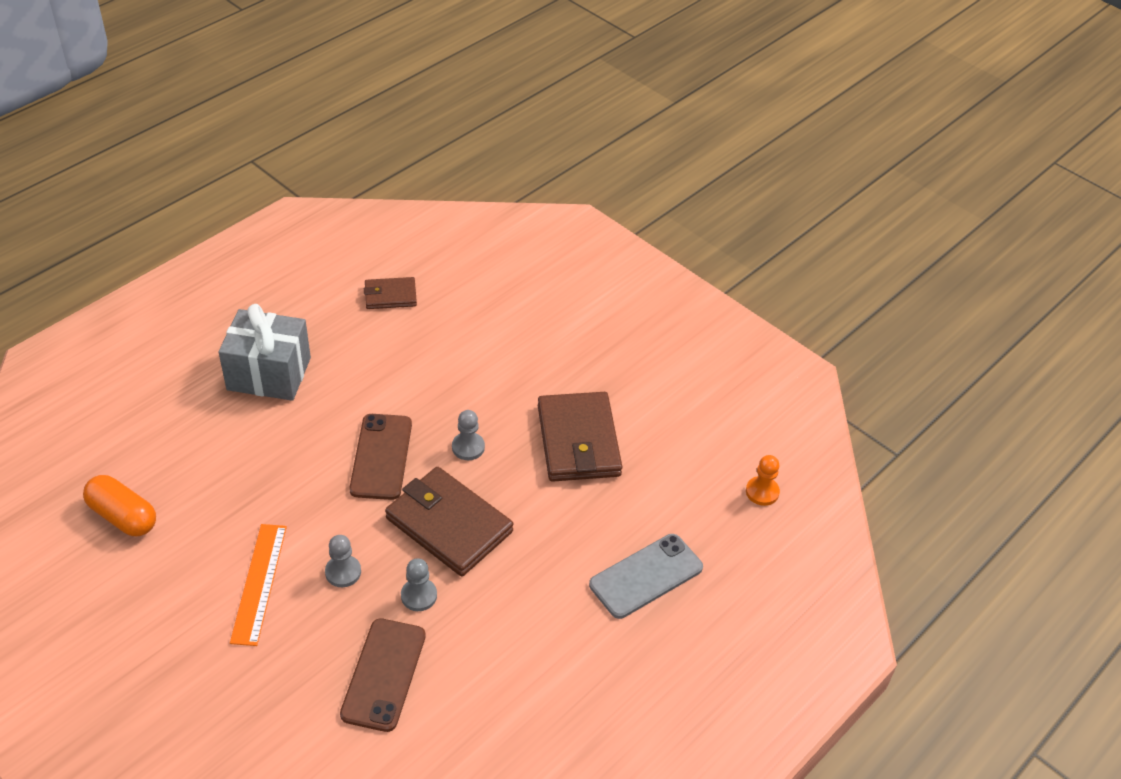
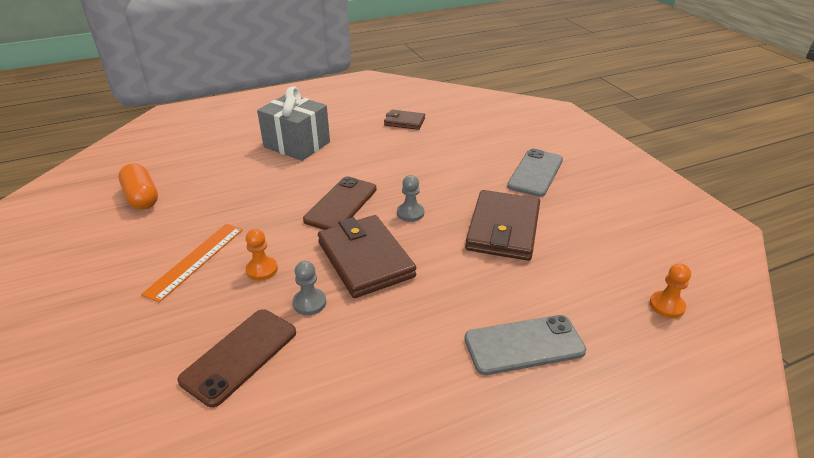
camera: 25 degrees right, 10 degrees down
grey pawn [325,535,361,587] -> orange pawn [245,229,278,281]
none -> grey phone [507,149,563,197]

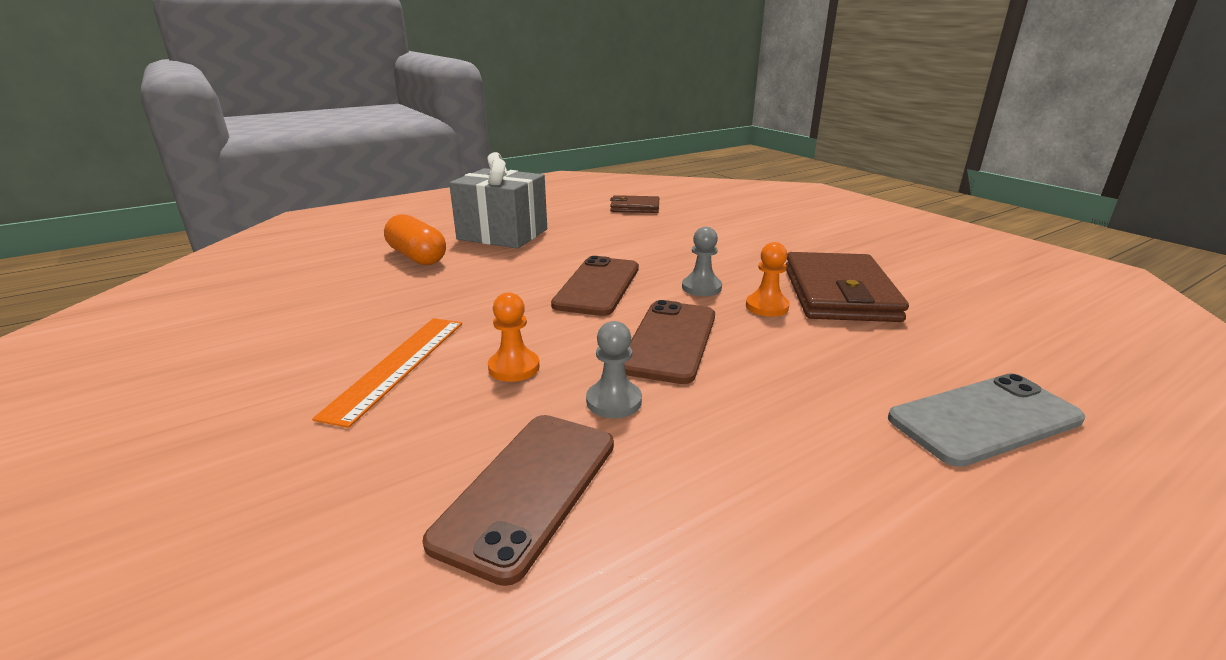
camera: 10 degrees left, 10 degrees down
orange capsule [118,163,158,210] -> orange capsule moved to [384,214,446,265]
brown wallet [318,215,416,298] -> brown phone [624,300,715,384]
grey phone [507,149,563,197] -> none
orange pawn [649,263,691,318] -> orange pawn moved to [746,242,790,317]

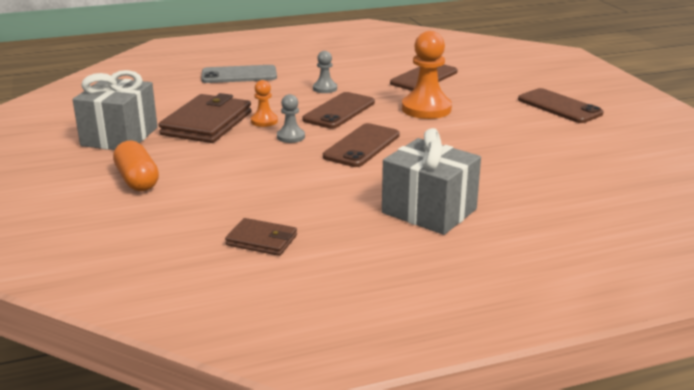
camera: 165 degrees left, 0 degrees up
orange ruler [312,318,462,428] -> none
orange capsule [384,214,446,265] -> orange capsule moved to [113,140,159,191]
orange pawn [488,292,540,382] -> orange pawn [402,31,452,119], size x1.91
grey pawn [586,321,642,418] -> grey pawn moved to [313,51,337,93]
none -> grey gift [73,70,158,150]
none -> brown phone [518,88,603,123]

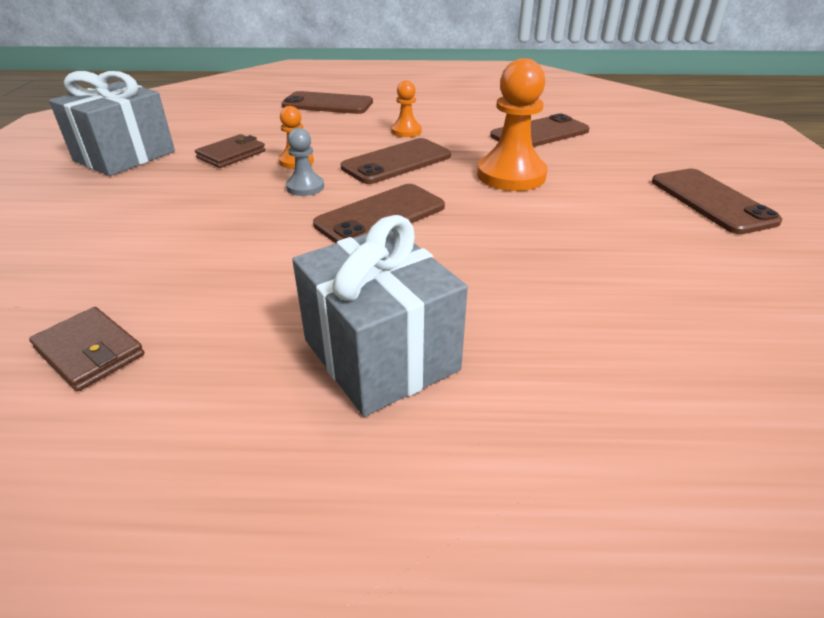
camera: 20 degrees right, 10 degrees up
orange capsule [113,140,159,191] -> none
brown wallet [159,93,252,143] -> brown wallet [195,134,265,168], size x0.54
grey phone [201,65,277,83] -> brown phone [281,91,373,114]
grey pawn [313,51,337,93] -> orange pawn [391,80,422,137]

